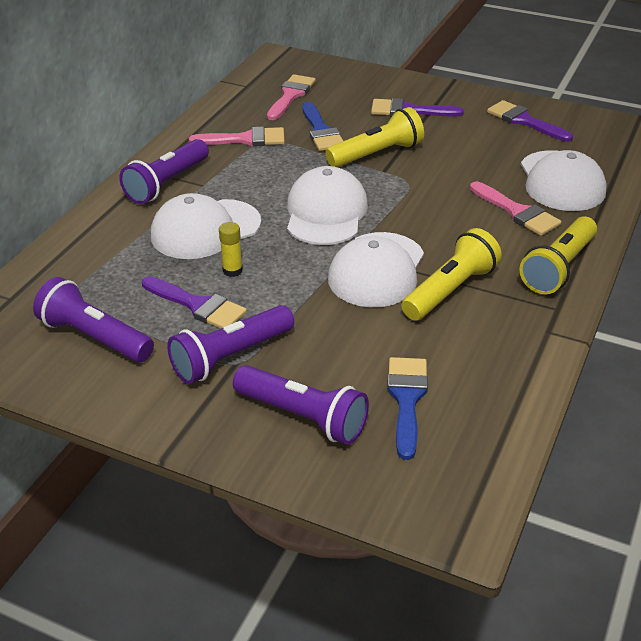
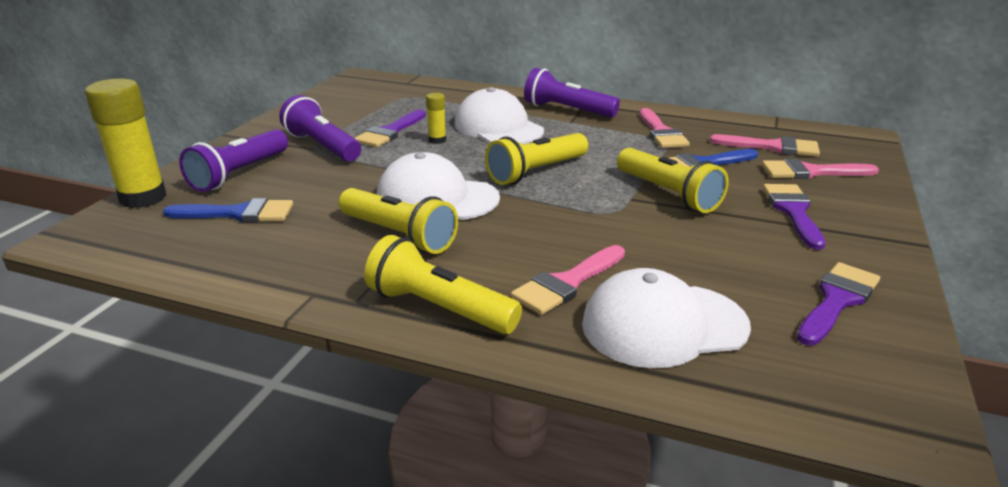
camera: 85 degrees right, 10 degrees down
purple flashlight [33,277,154,362] -> none
white cap [287,166,368,245] -> yellow flashlight [485,133,588,185]
none -> yellow glue stick [85,78,167,208]
none -> pink brush [762,159,879,179]

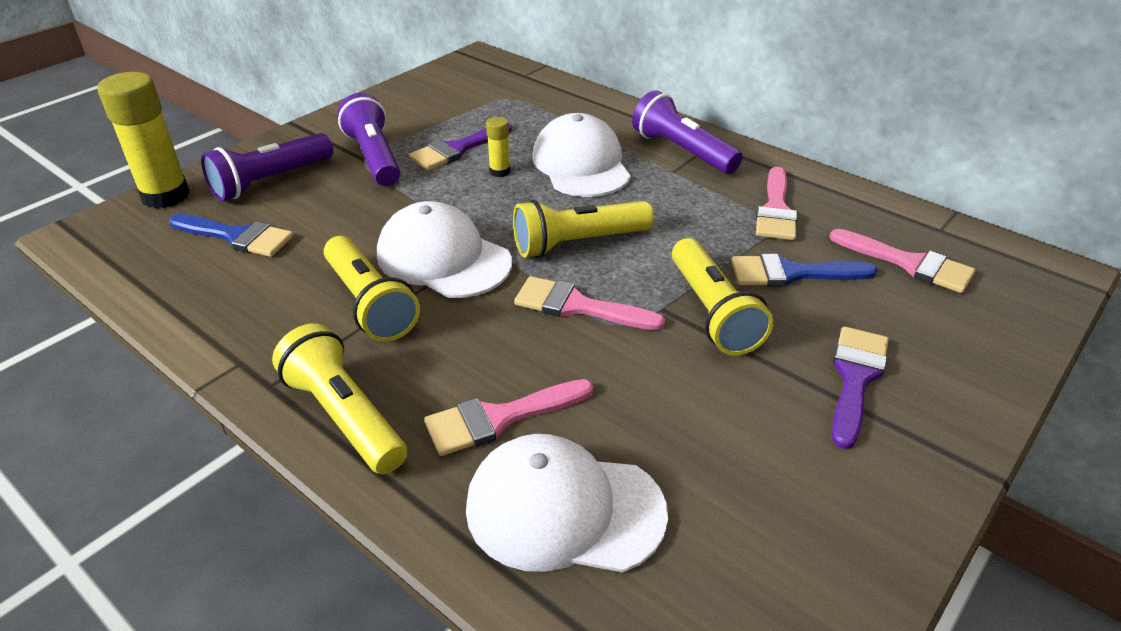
camera: 20 degrees right, 10 degrees up
pink brush [762,159,879,179] -> pink brush moved to [514,276,665,330]
purple brush [797,262,880,346] -> none

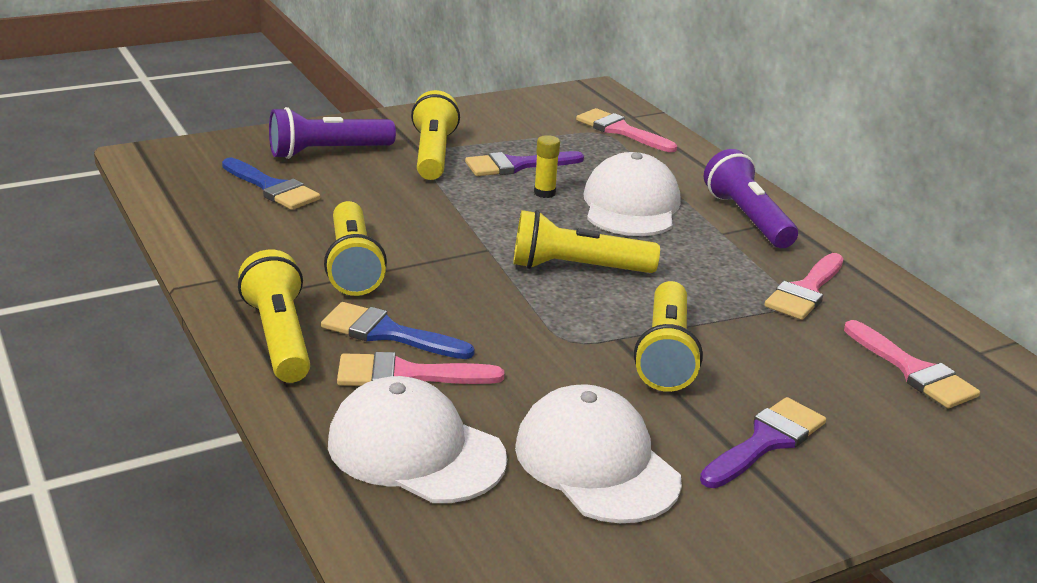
camera: 20 degrees right, 10 degrees down
yellow glue stick [98,72,190,209] -> none
purple flashlight [337,93,400,186] -> yellow flashlight [411,90,460,180]
white cap [377,201,512,298] -> white cap moved to [515,384,682,523]
pink brush [514,276,665,330] -> pink brush moved to [576,108,677,152]
blue brush [731,254,878,286] -> blue brush moved to [321,302,475,359]

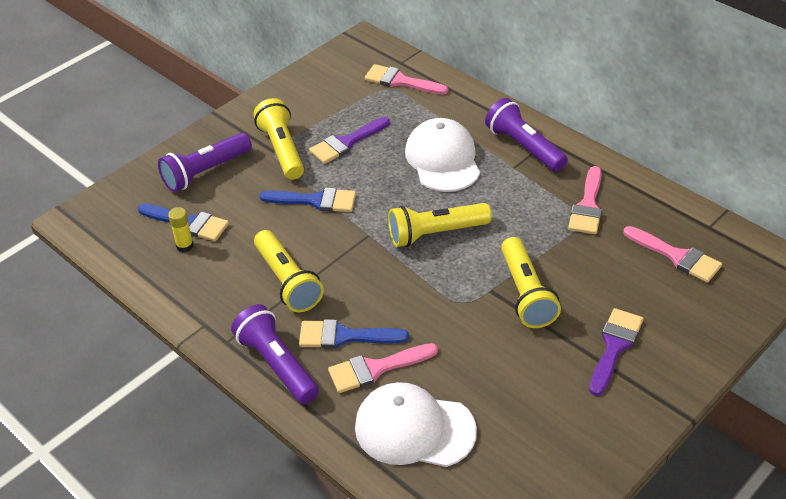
camera: 15 degrees left, 15 degrees up
yellow flashlight [238,250,310,383] -> purple flashlight [231,304,319,404]
white cap [515,384,682,523] -> none
yellow glue stick [534,135,560,198] -> yellow glue stick moved to [168,207,194,252]
none -> blue brush [260,188,356,212]

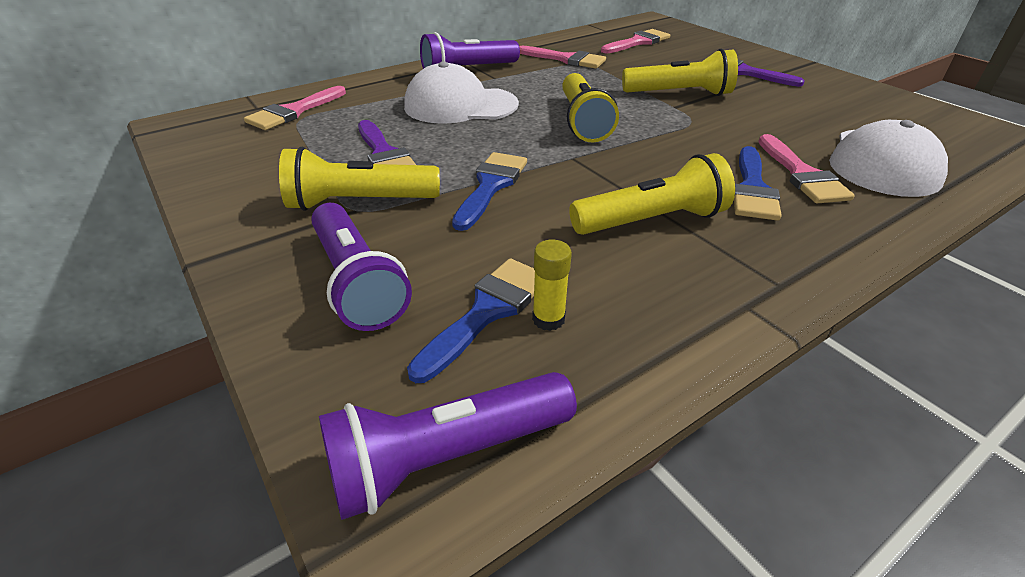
camera: 80 degrees left, 5 degrees down
purple flashlight [231,304,319,404] -> purple flashlight moved to [319,372,577,520]

